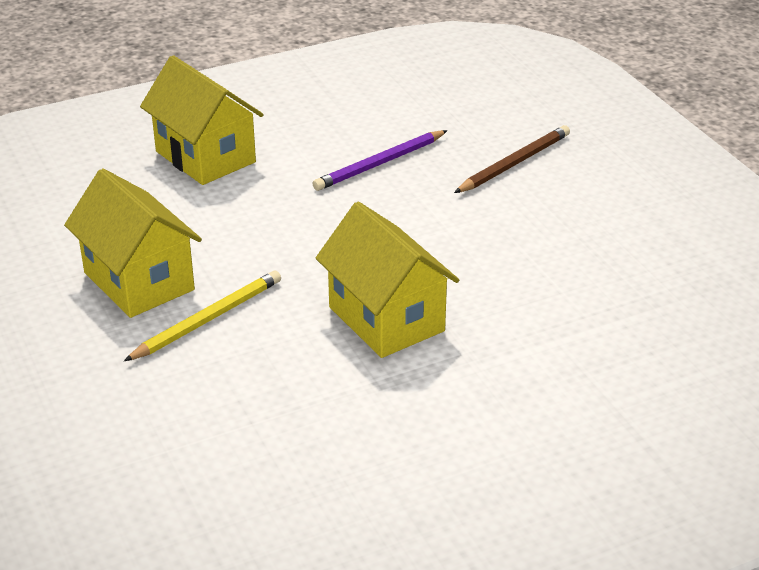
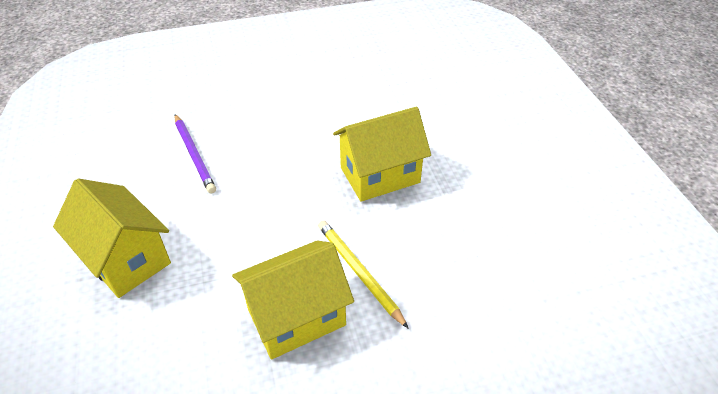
camera: 80 degrees left, 10 degrees up
yellow house [140,55,264,185] -> yellow house turned 75 degrees clockwise [53,178,171,298]
brown pencil [454,125,570,193] -> none

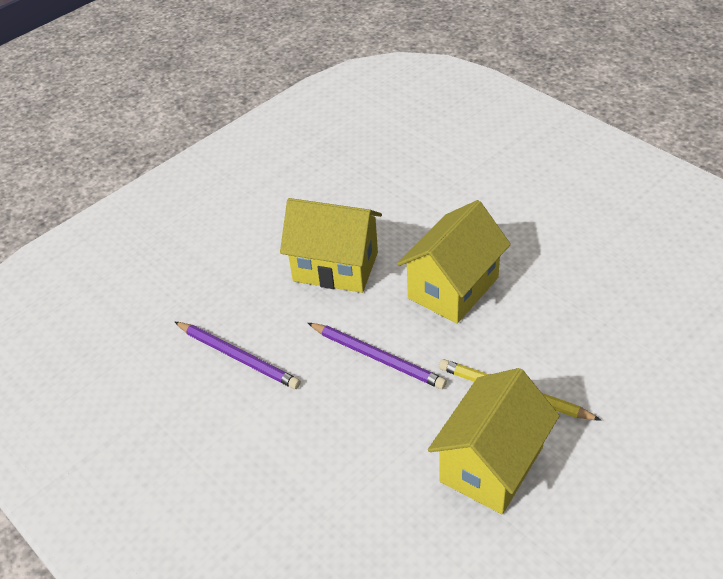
camera: 25 degrees left, 0 degrees up
yellow house [53,178,171,298] -> yellow house moved to [280,198,382,293]
none -> purple pencil [308,323,447,389]

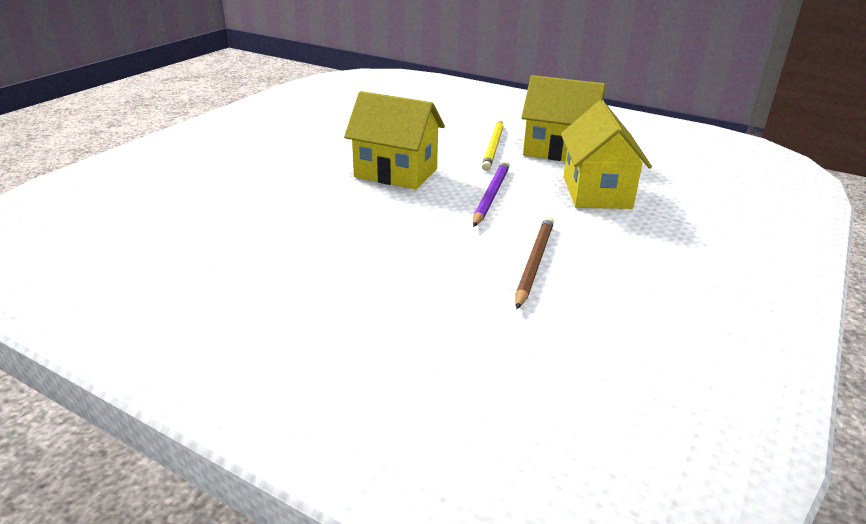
camera: 110 degrees left, 15 degrees down
purple pencil [175,322,301,389] -> brown pencil [516,217,554,309]
yellow house [280,198,382,293] -> yellow house moved to [561,100,652,209]

